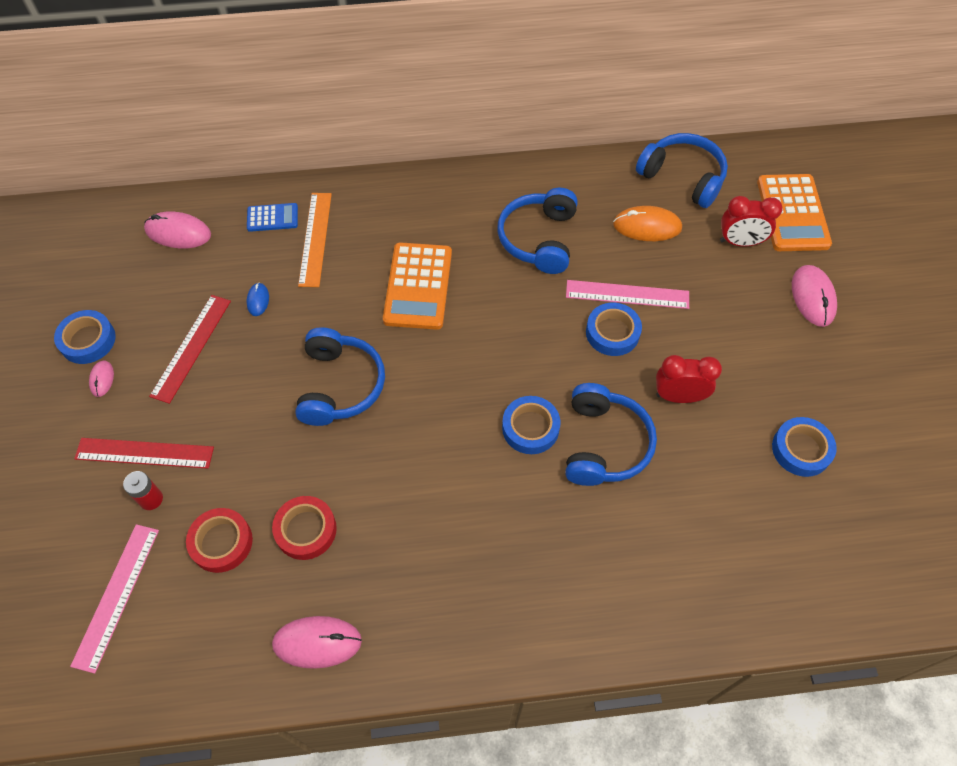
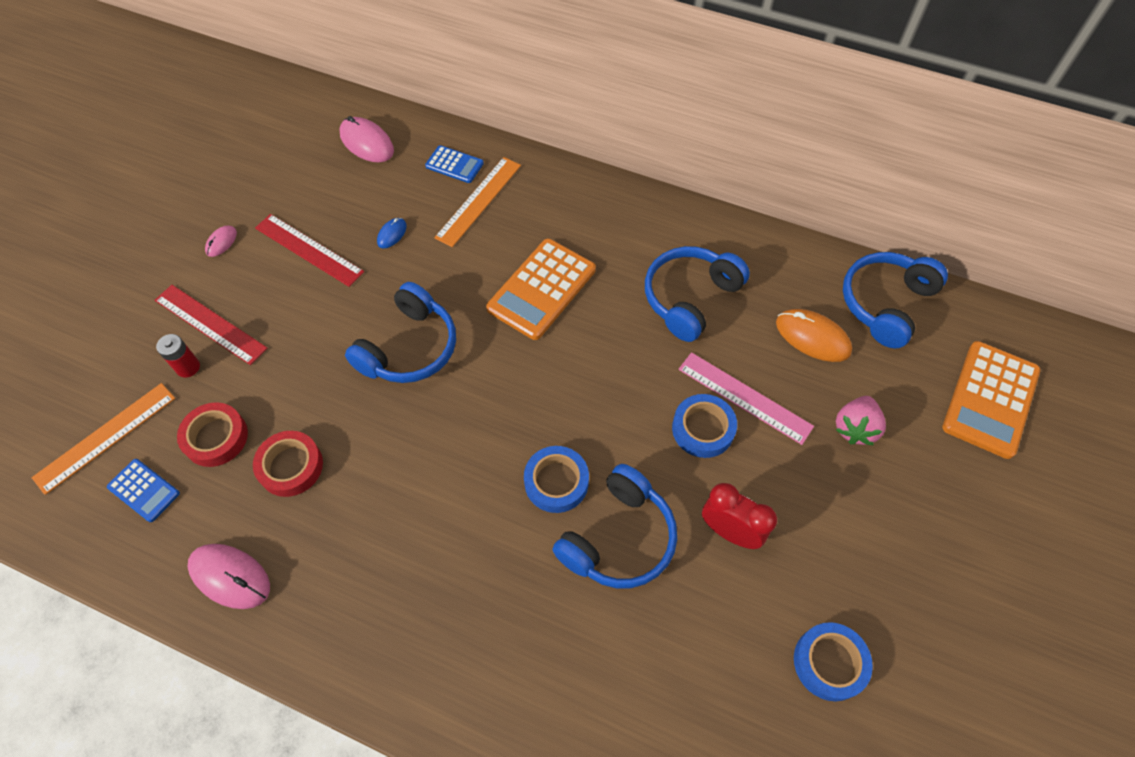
camera: 30 degrees right, 0 degrees up
blue tape [54,310,116,364] -> none
pink ruler [70,524,159,674] -> orange ruler [32,383,175,495]
red ruler [149,295,231,404] -> red ruler turned 75 degrees clockwise [255,214,364,287]
blue headphones [636,133,728,208] -> blue headphones turned 120 degrees counterclockwise [843,252,948,348]
red clock [720,196,783,246] -> none
pink mouse [792,265,837,327] -> none
none -> blue calculator [107,459,180,522]
none -> pink strawberry [836,396,886,445]

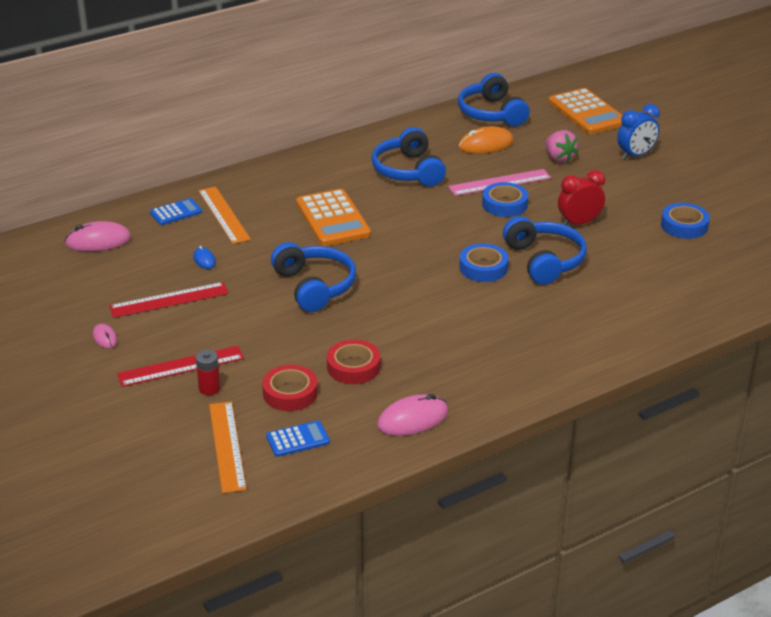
camera: 55 degrees left, 25 degrees down
none -> blue clock [617,104,660,160]

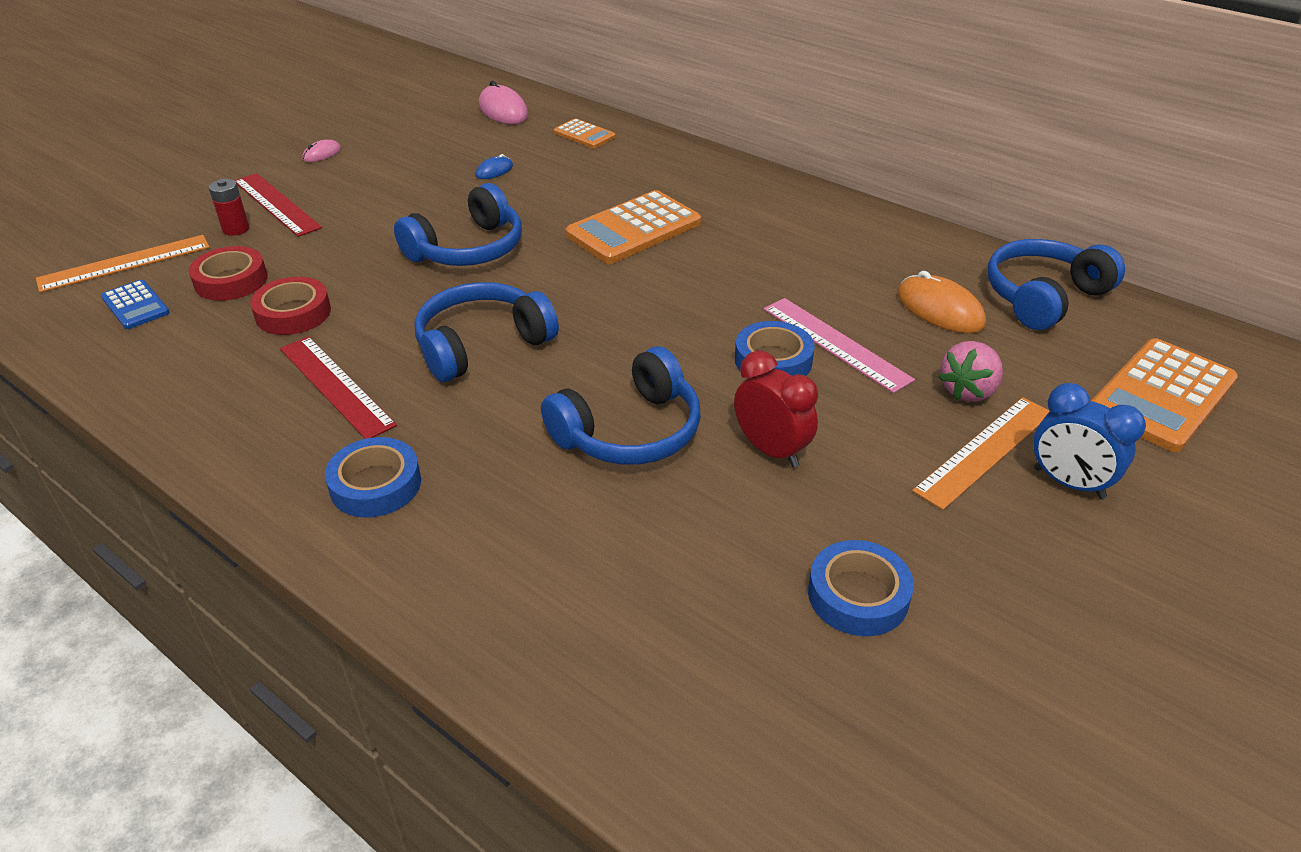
camera: 70 degrees right, 5 degrees up
red ruler [109,282,229,318] -> red ruler moved to [280,336,397,439]
blue calculator [150,198,202,225] -> orange calculator [554,118,616,148]
orange ruler [198,187,251,244] -> orange ruler moved to [912,397,1050,510]
blue headphones [371,127,446,186] -> blue headphones moved to [415,282,559,382]
pink mouse [377,394,448,436] -> none
blue tape [459,243,509,282] -> blue tape moved to [325,437,421,518]

